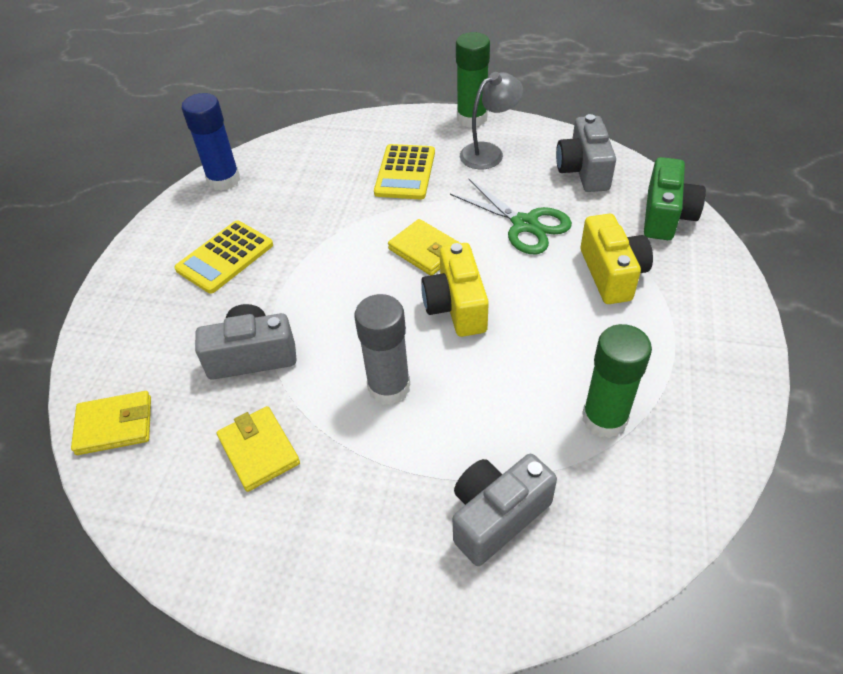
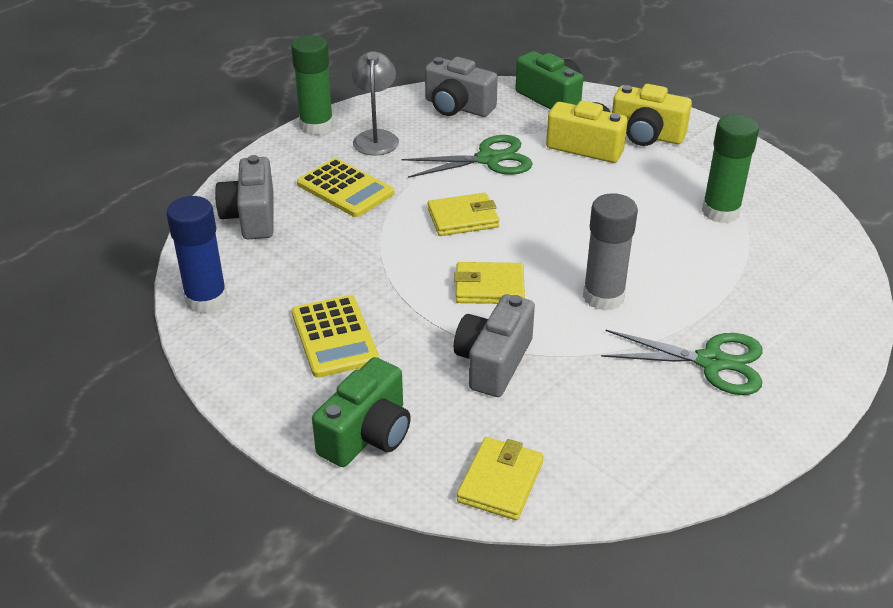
camera: 60 degrees left, 10 degrees down
yellow wallet [216,406,300,492] -> yellow wallet moved to [454,262,525,304]
yellow camera [421,243,489,337] -> yellow camera moved to [612,84,692,146]
grey camera [453,454,557,566] -> grey camera moved to [215,155,273,239]
none -> green camera [312,357,411,467]
none -> green scissors [601,330,763,395]

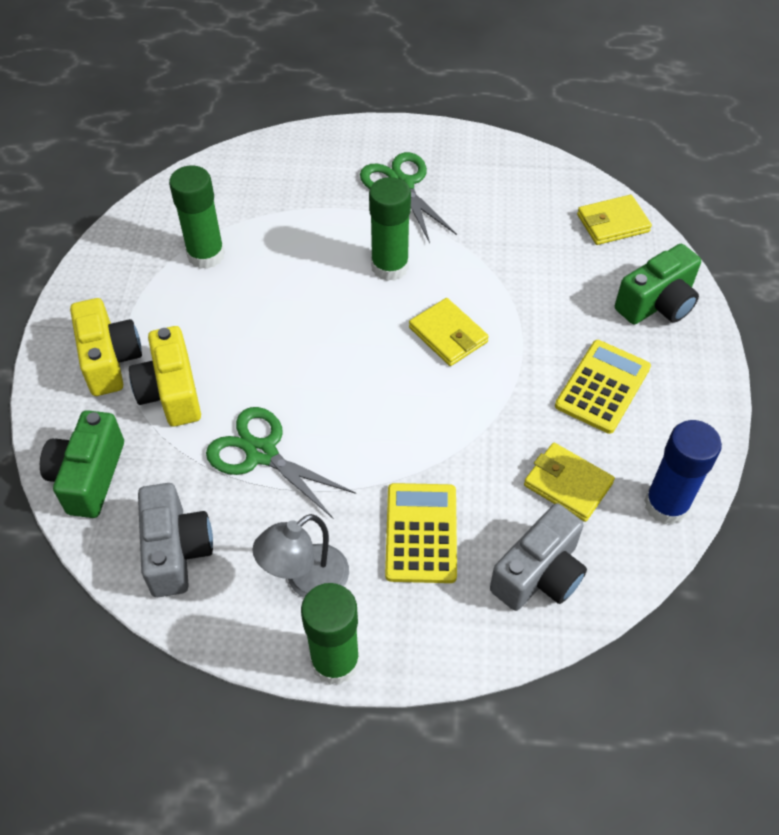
camera: 130 degrees left, 15 degrees up
green camera [312,357,411,467] -> green camera turned 150 degrees clockwise [615,244,701,325]
yellow wallet [428,193,499,236] -> yellow wallet moved to [524,443,615,522]
grey camera [454,294,535,397] -> none
grey glue stick [583,193,638,311] -> green glue stick [369,177,411,281]

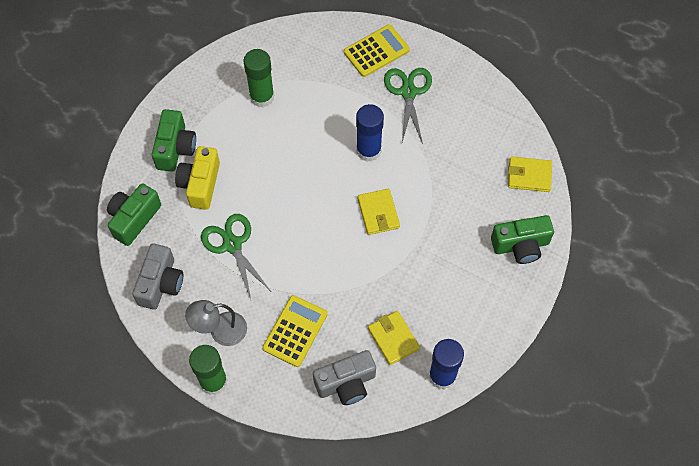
camera: 25 degrees right, 10 degrees up
yellow camera [70,298,142,396] -> green camera [152,109,196,172]
green glue stick [369,177,411,281] -> blue glue stick [356,104,384,162]
yellow calculator [555,340,651,434] -> yellow calculator moved to [344,24,410,77]

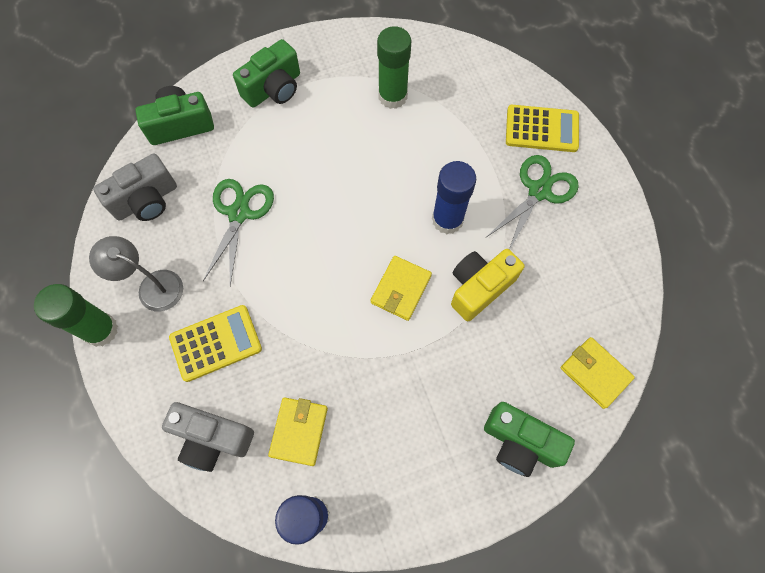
camera: 40 degrees right, 5 degrees up
yellow camera [175,146,220,210] -> yellow camera moved to [451,249,525,321]

